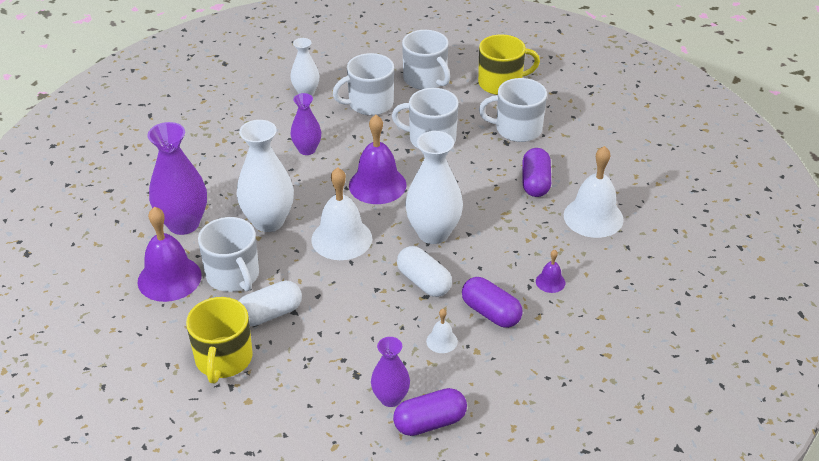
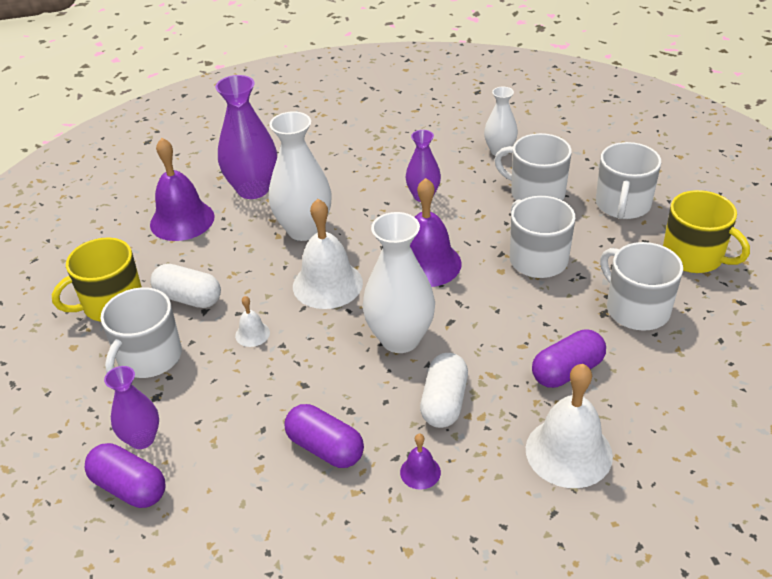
camera: 55 degrees right, 0 degrees up
white mug [198,217,259,292] -> white mug moved to [101,287,182,378]
white capsule [397,246,452,297] -> white capsule moved to [420,353,468,428]
white bell [426,309,458,353] -> white bell moved to [235,296,270,347]
purple capsule [462,277,523,328] -> purple capsule turned 60 degrees counterclockwise [284,404,364,468]

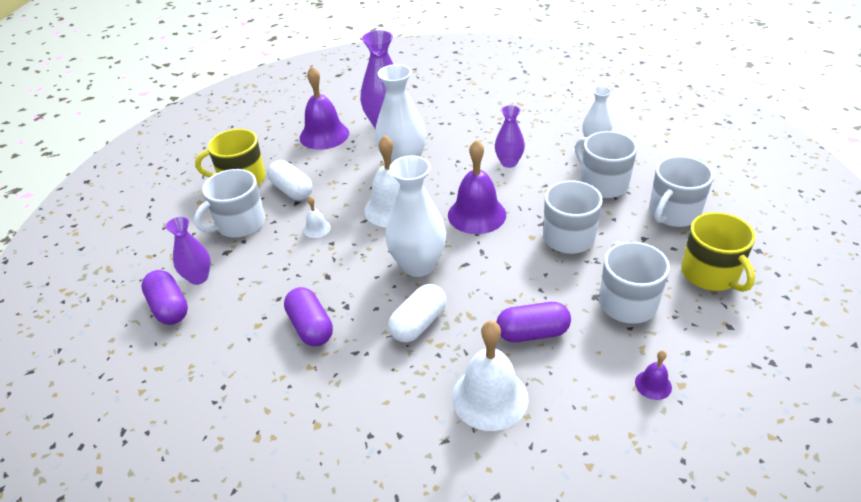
camera: 25 degrees right, 0 degrees up
purple bell [400,434,441,489] -> purple bell moved to [635,350,672,400]

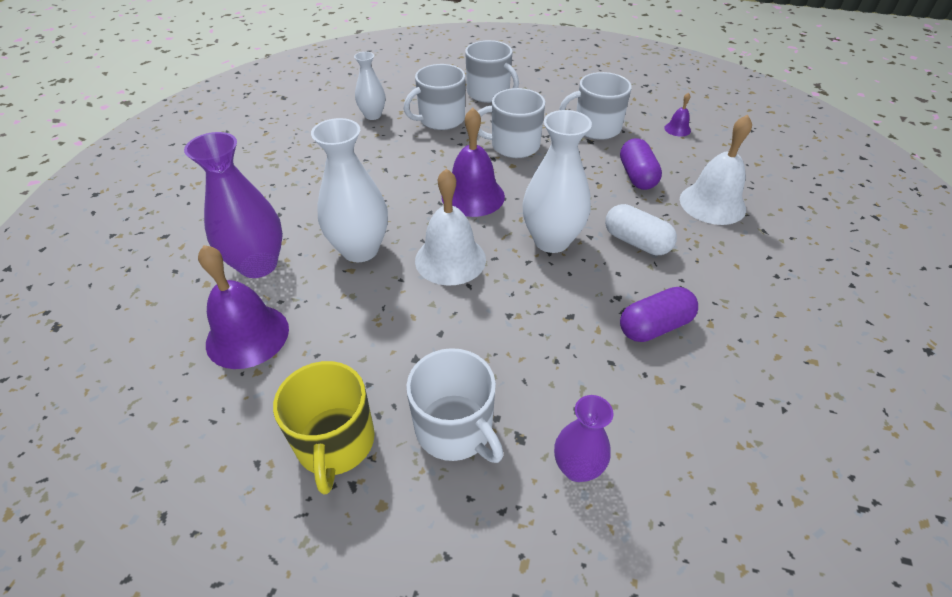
camera: 90 degrees left, 5 degrees up
purple capsule [141,270,188,325] -> none
white capsule [267,160,313,200] -> none
white bell [303,196,331,238] -> none
purple vase [495,105,525,168] -> none
yellow mug [681,212,755,292] -> none

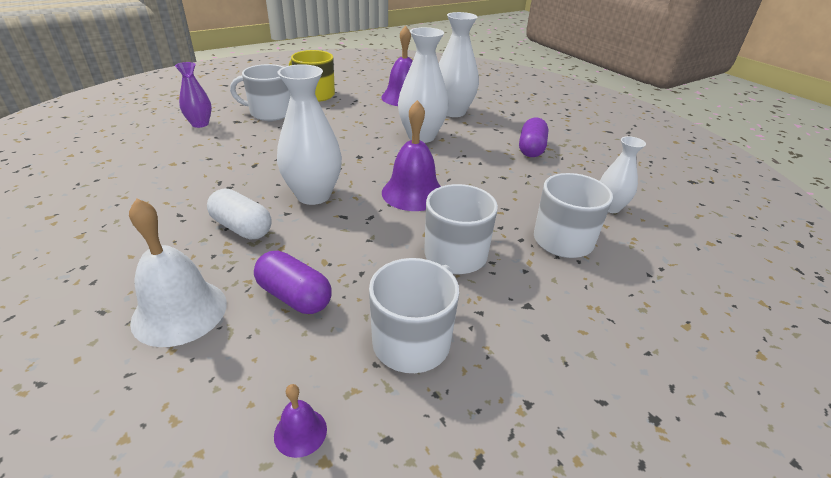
camera: 130 degrees right, 10 degrees down
purple vase [184,132,283,278] -> white vase [439,12,479,117]
white bell [415,168,486,286] -> none
white mug [465,40,519,103] -> none
white capsule [605,204,677,255] -> white capsule turned 45 degrees clockwise [207,189,272,240]
purple capsule [620,287,698,342] -> purple capsule moved to [519,118,548,157]

